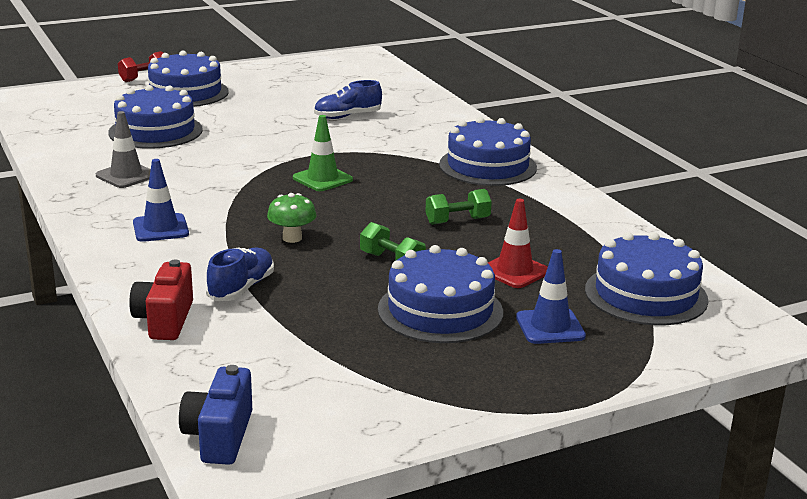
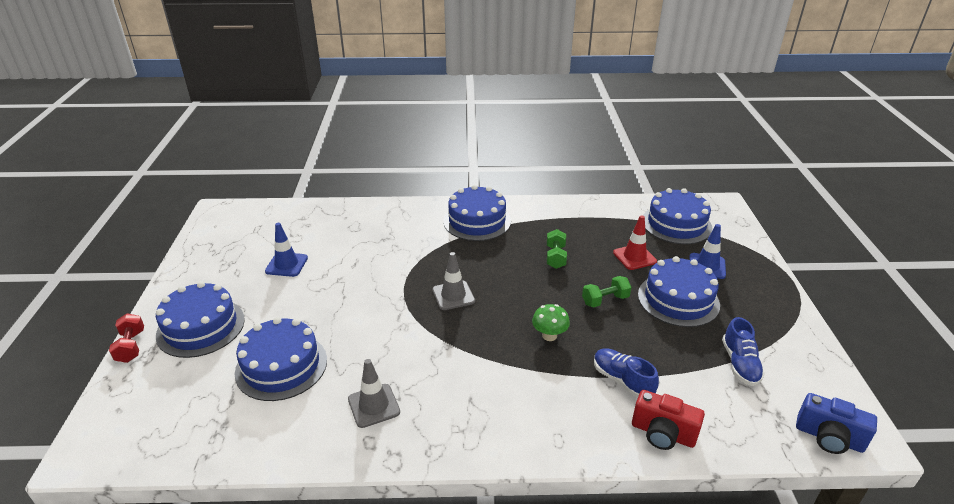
camera: 65 degrees left, 10 degrees up
blue traffic cone [133,159,189,242] -> blue traffic cone moved to [265,223,308,277]
green traffic cone [293,115,353,191] -> grey traffic cone [432,252,475,310]
blue shoe [314,80,382,119] -> blue shoe moved to [722,317,765,386]

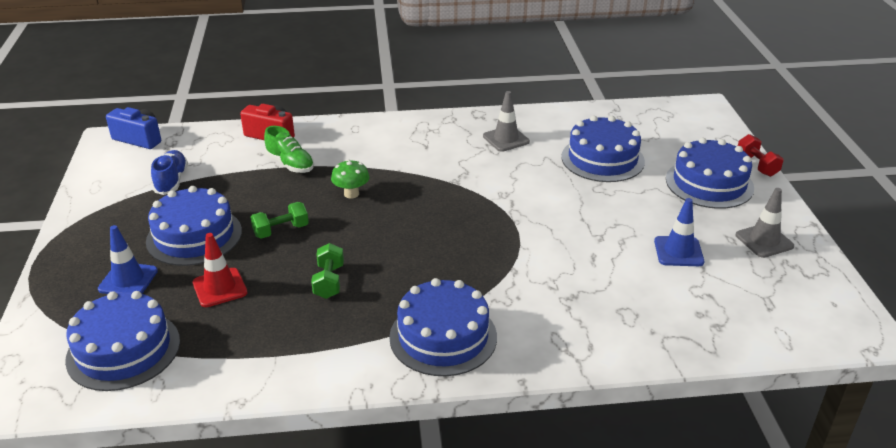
camera: 175 degrees right, 0 degrees up
grey traffic cone [432,252,475,310] -> grey traffic cone moved to [736,188,794,258]
blue shoe [594,348,659,398] -> green shoe [264,126,314,173]

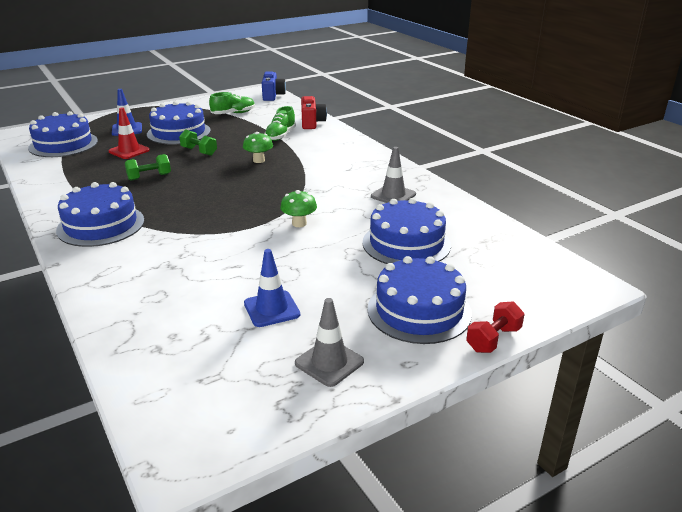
camera: 65 degrees right, 5 degrees down
blue shoe [151,150,188,195] -> green shoe [209,92,255,114]
none -> green mushroom [280,190,317,227]

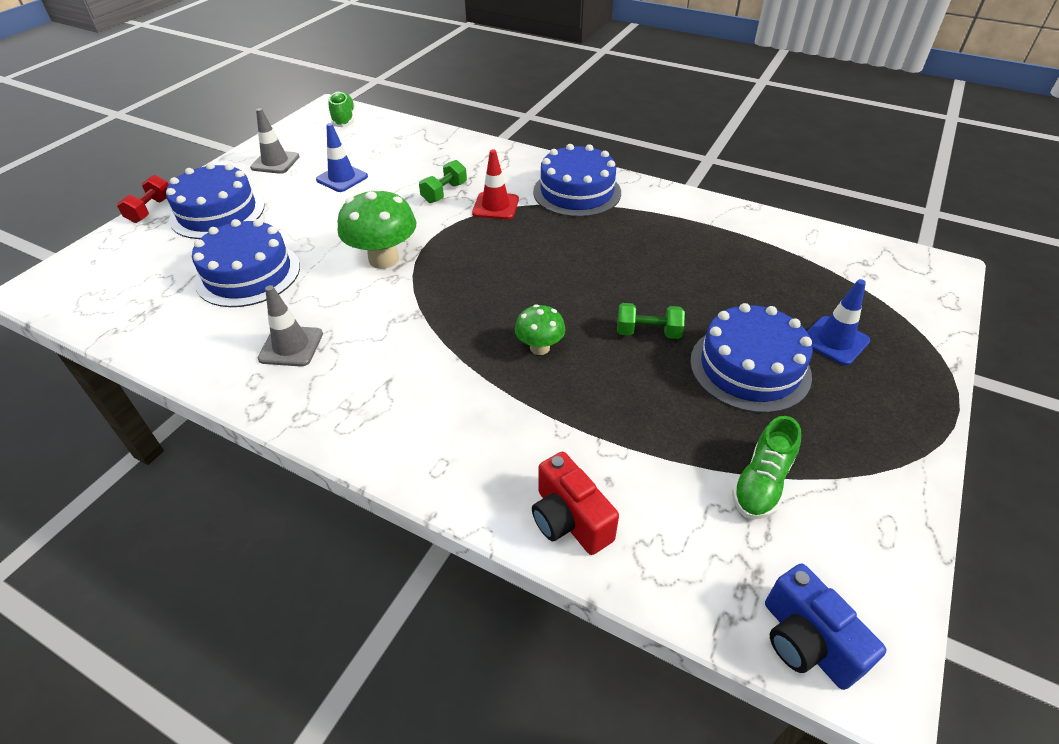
camera: 150 degrees right, 15 degrees up
blue cake [28,111,98,157] -> none
red traffic cone [109,107,150,159] -> red traffic cone moved to [472,149,519,219]
green dumbbell [125,154,171,181] -> green dumbbell moved to [419,160,467,203]
green shoe [265,106,296,141] -> green shoe moved to [329,91,355,127]
green mushroom [280,190,317,227] -> green mushroom [338,188,416,269], size x1.74

